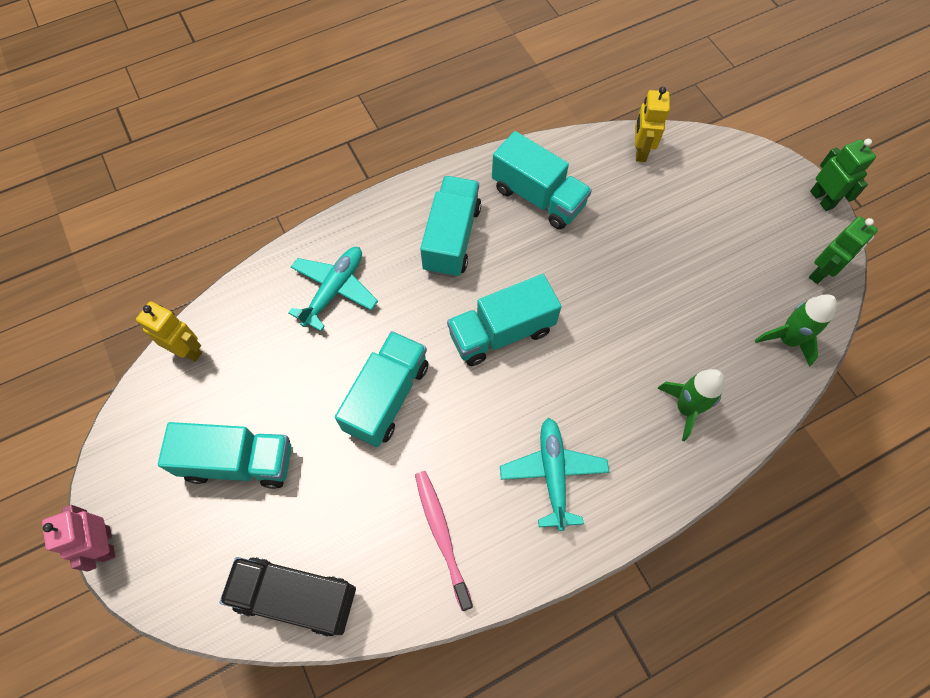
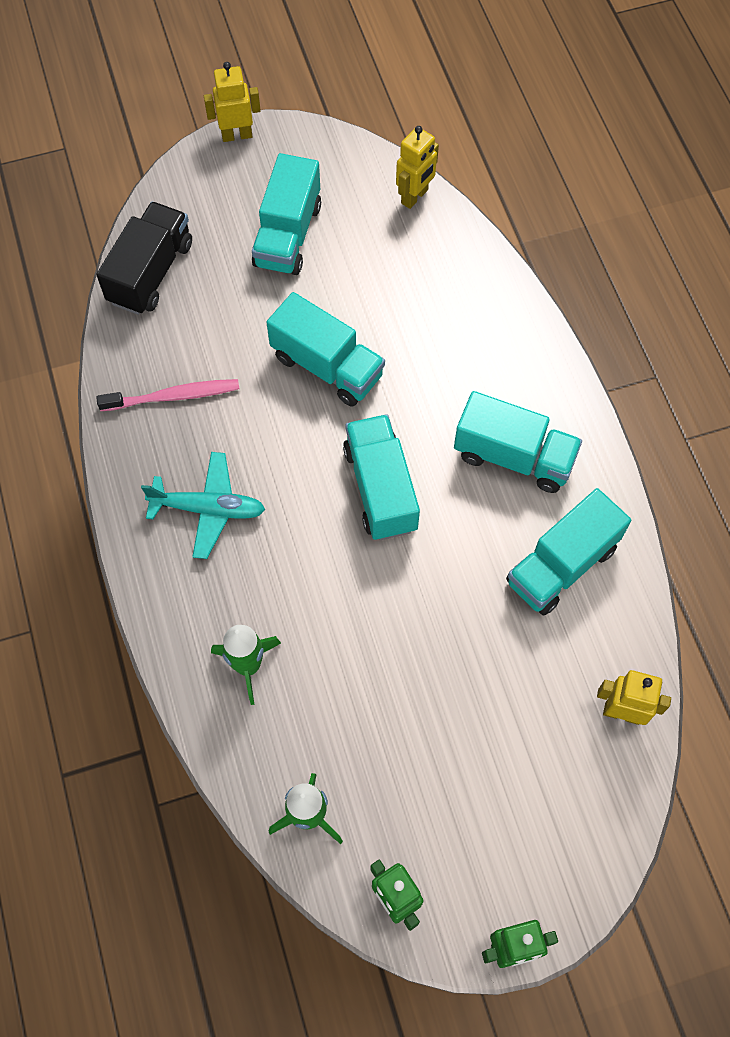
camera: 100 degrees right, 0 degrees up
pink robot [42,505,115,572] -> yellow robot [204,62,261,142]
turquoise plane [288,247,378,331] -> none

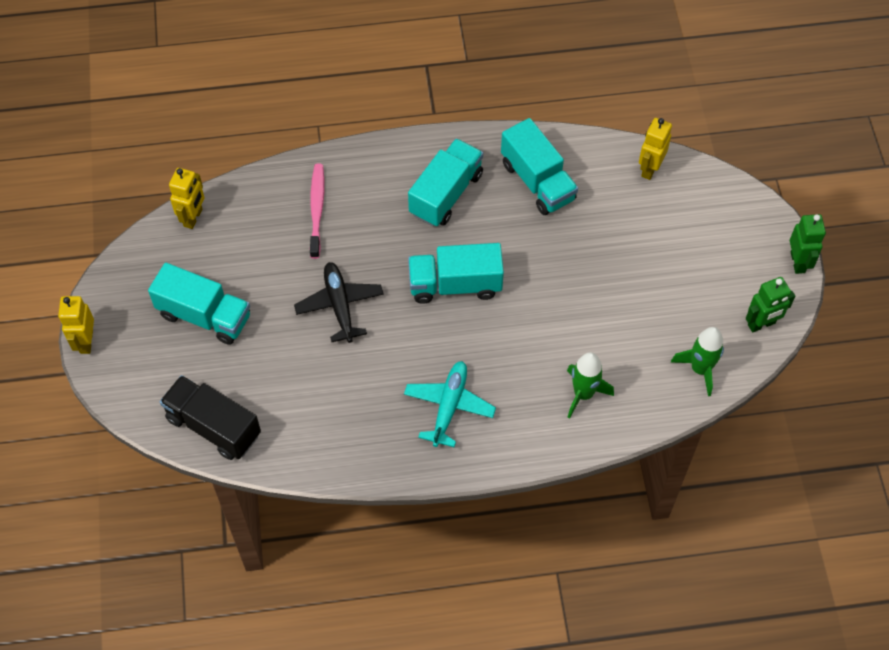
camera: 80 degrees left, 5 degrees down
pink toothbrush [96,379,239,411] -> pink toothbrush moved to [310,164,324,259]
turquoise truck [266,292,385,407] -> black plane [294,262,384,343]
yellow robot [396,126,439,209] -> yellow robot turned 60 degrees clockwise [169,168,205,229]

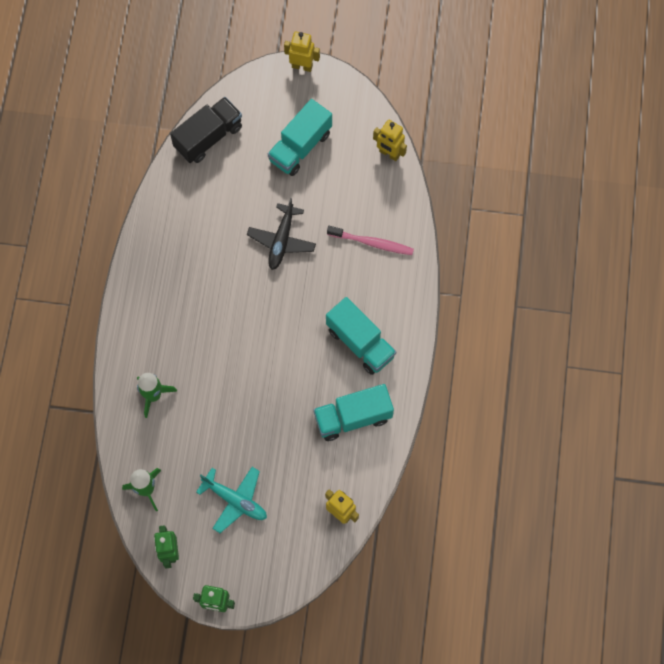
camera: 105 degrees right, 10 degrees up
black plane [294,262,384,343] -> black plane turned 105 degrees clockwise [247,198,316,270]
turquoise plane [404,361,496,447] -> turquoise plane moved to [196,467,267,533]
turquoise truck [408,243,504,304] -> none

